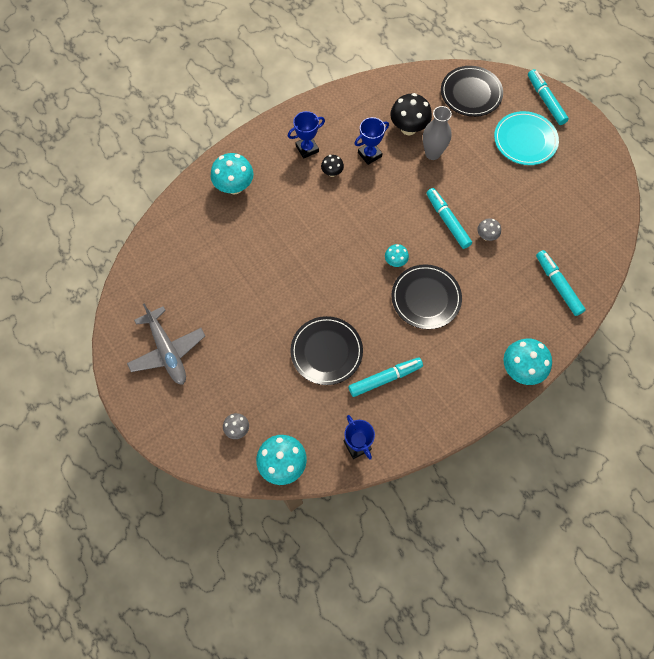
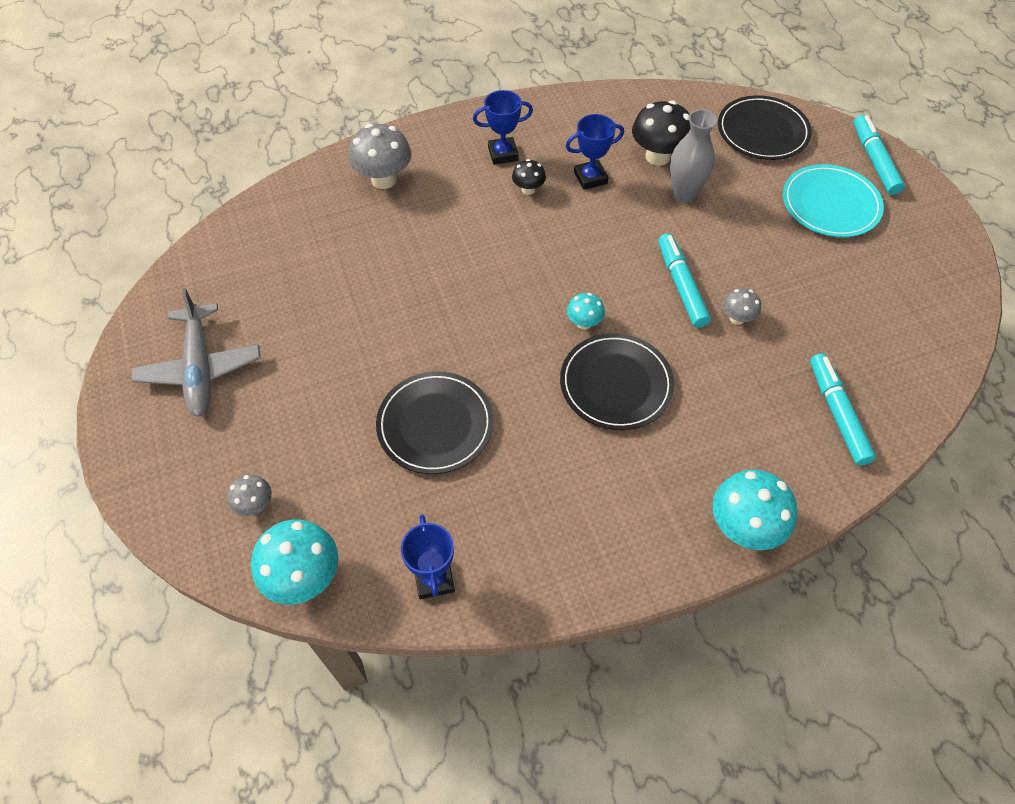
camera: 15 degrees right, 10 degrees down
turquoise mushroom [211,153,254,194] -> grey mushroom [348,124,412,189]
turquoise marker [349,357,423,397] -> none

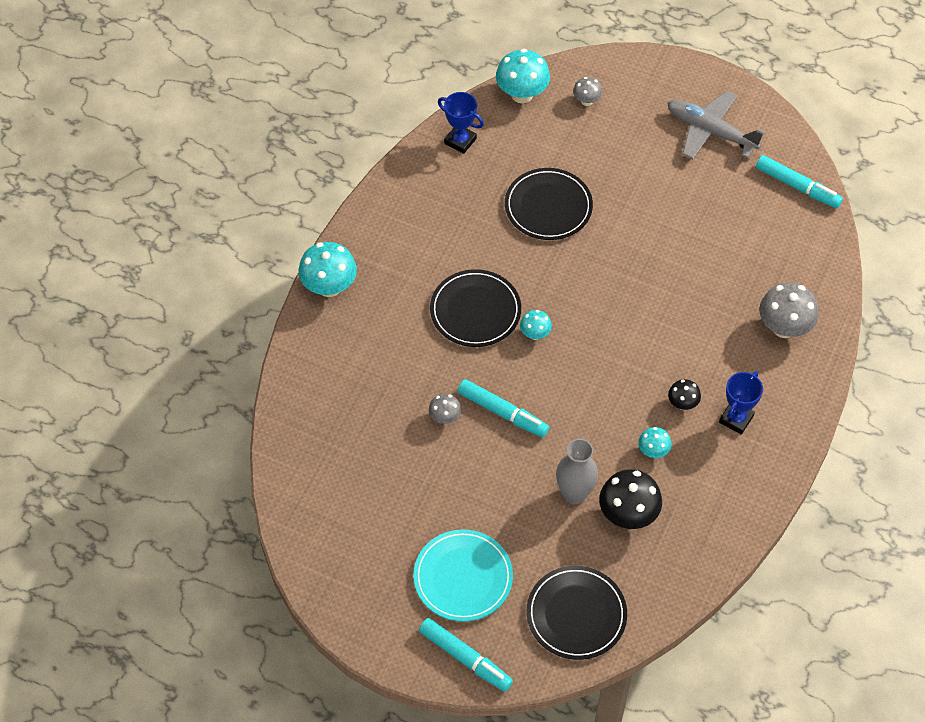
camera: 135 degrees right, 0 degrees up
blue trophy [566,114,624,190] -> turquoise mushroom [638,427,672,458]
turquoise marker [810,353,876,466] -> turquoise marker moved to [756,155,843,208]

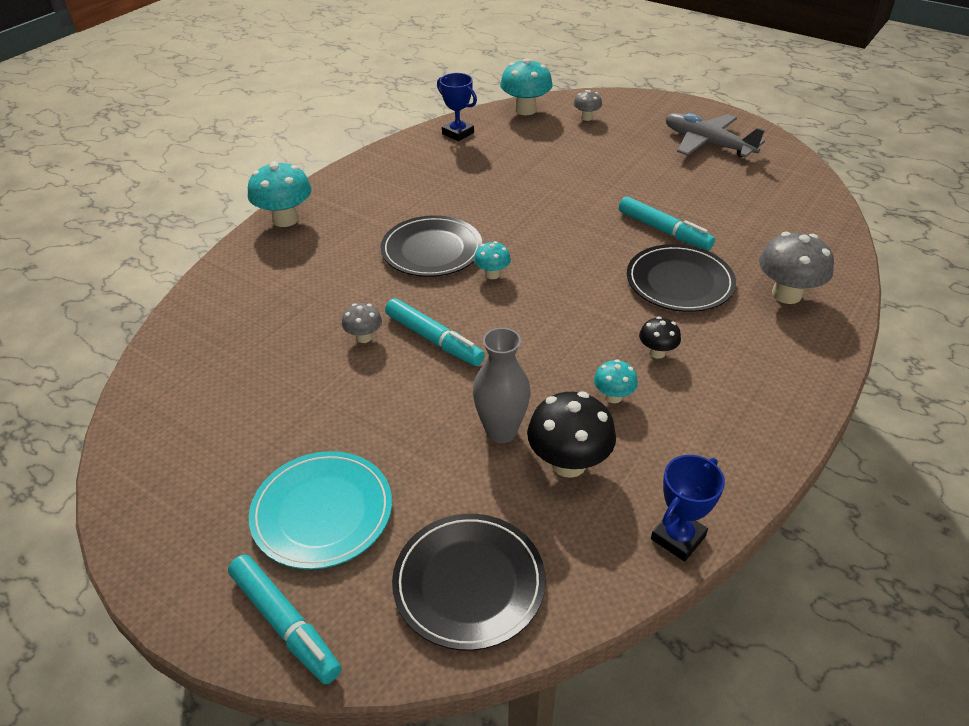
camera: 10 degrees right, 15 degrees down
black plate [505,168,593,240] -> black plate moved to [627,244,736,312]
blue trophy [719,371,763,435] -> blue trophy moved to [651,455,725,562]
turquoise marker [756,155,843,208] -> turquoise marker moved to [619,196,715,250]

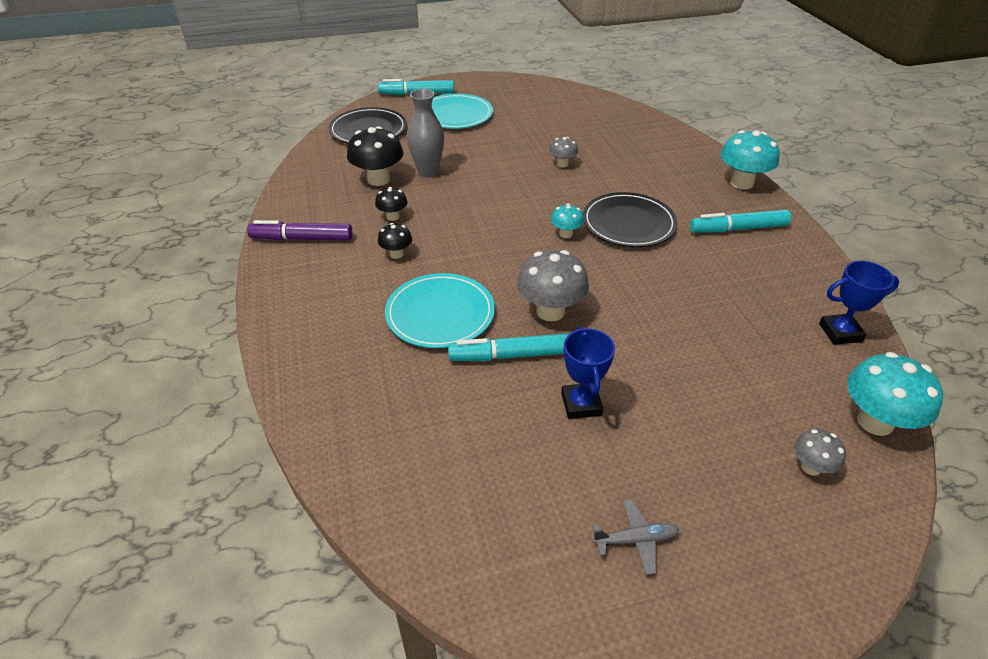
camera: 130 degrees right, 0 degrees up
turquoise marker [385,298,485,366] -> turquoise marker moved to [690,209,791,233]
turquoise mushroom [594,359,638,403] -> black mushroom [375,187,408,221]
black plate [627,244,736,312] -> turquoise plate [385,273,495,348]
blue trophy [651,455,725,562] -> blue trophy moved to [561,326,615,419]
grey plane [665,113,765,157] -> grey plane [592,499,679,575], size x0.49
grey mushroom [759,232,834,304] -> grey mushroom moved to [517,250,589,322]
none -> purple marker [247,220,352,241]

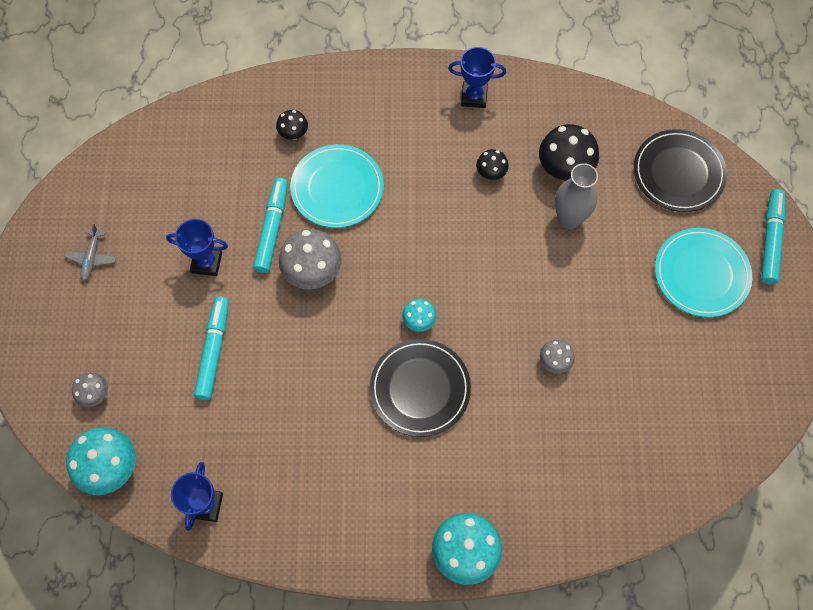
camera: 105 degrees right, 25 degrees up
purple marker [247,220,352,241] -> blue trophy [448,47,506,108]
black mushroom [378,223,412,259] -> black mushroom moved to [276,110,308,140]
turquoise marker [690,209,791,233] -> turquoise marker moved to [194,296,229,400]

